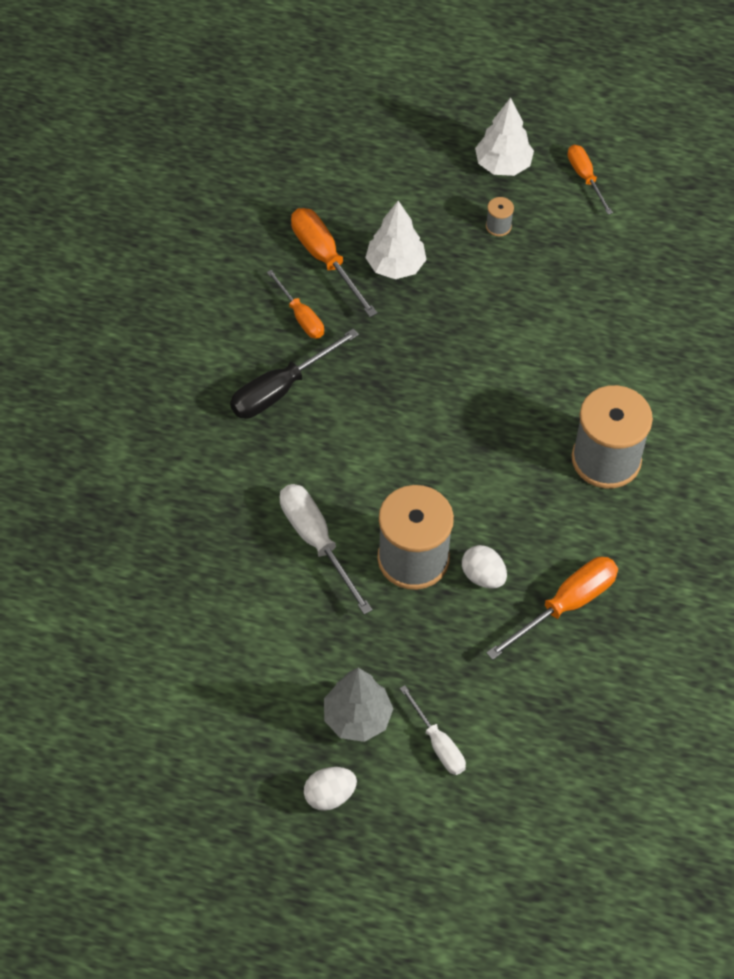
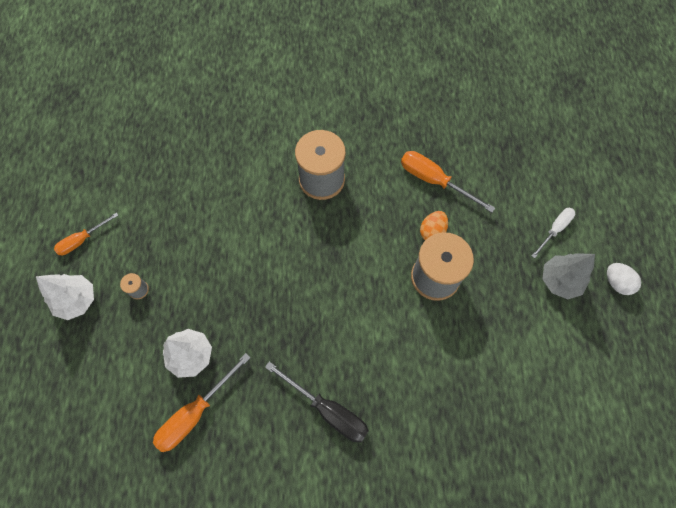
camera: 105 degrees left, 10 degrees up
orange screwdriver [267,270,324,339] -> none
white screwdriver [280,484,372,614] -> none
white egg [462,545,507,589] -> orange egg [420,211,448,240]

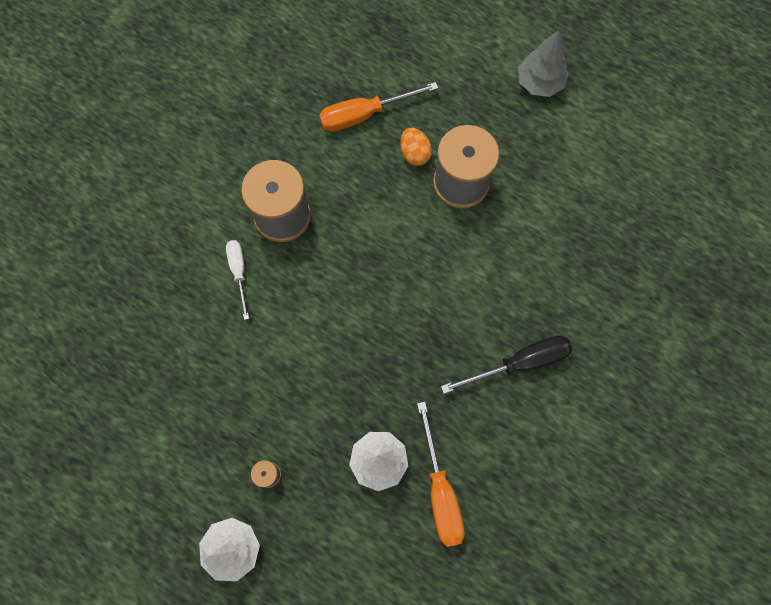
camera: 55 degrees left, 5 degrees up
orange screwdriver [54,213,119,255] -> none
white screwdriver [532,208,575,258] -> white screwdriver moved to [226,240,249,320]
white egg [607,263,641,295] -> none

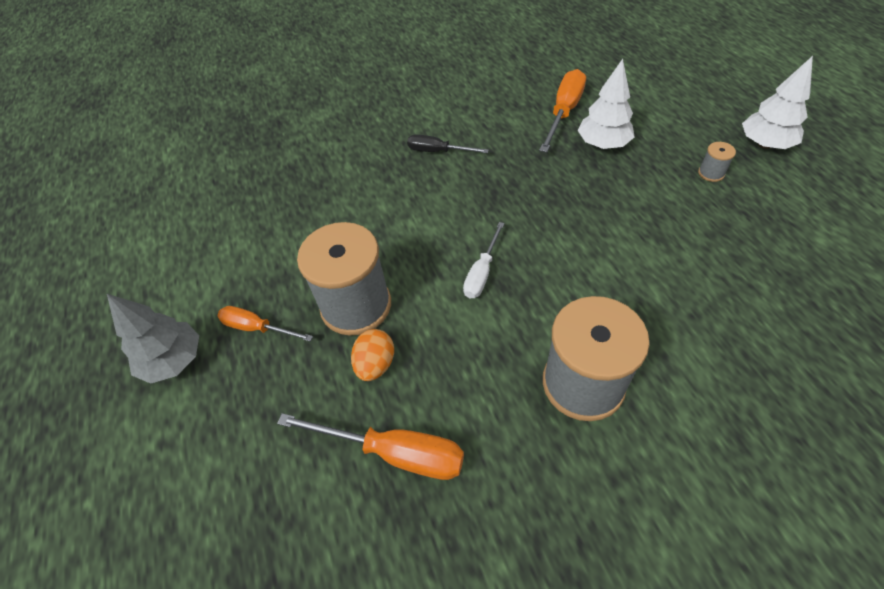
camera: 140 degrees left, 20 degrees down
white screwdriver [226,240,249,320] -> white screwdriver moved to [463,222,504,298]
black screwdriver [441,335,572,394] -> black screwdriver [407,134,489,153], size x0.63
none -> orange screwdriver [217,306,313,342]

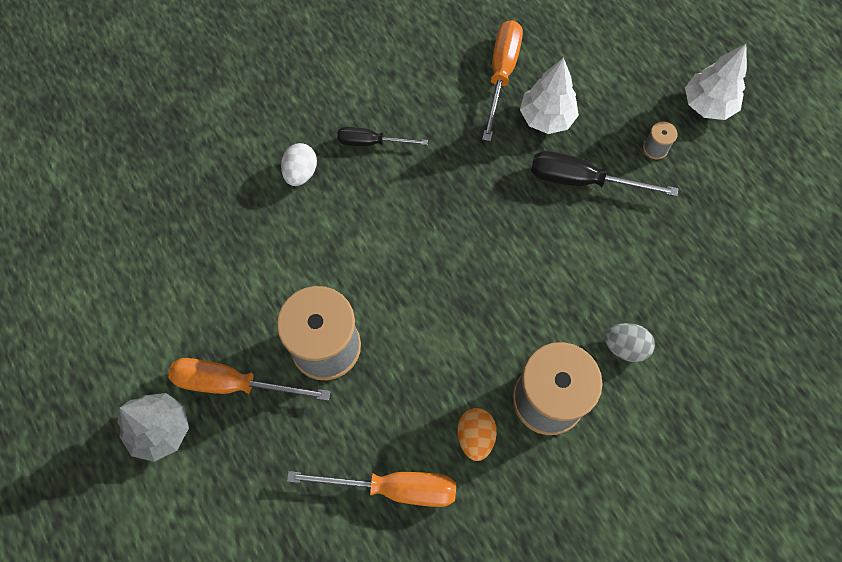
camera: 15 degrees left, 15 degrees up
orange screwdriver [217,306,313,342] -> orange screwdriver [169,358,331,401], size x1.58
orange egg [351,329,394,381] -> orange egg moved to [457,408,497,461]
white screwdriver [463,222,504,298] -> none
none -> white egg [281,143,317,186]
none -> black screwdriver [531,151,678,196]
none -> grey egg [604,323,655,362]

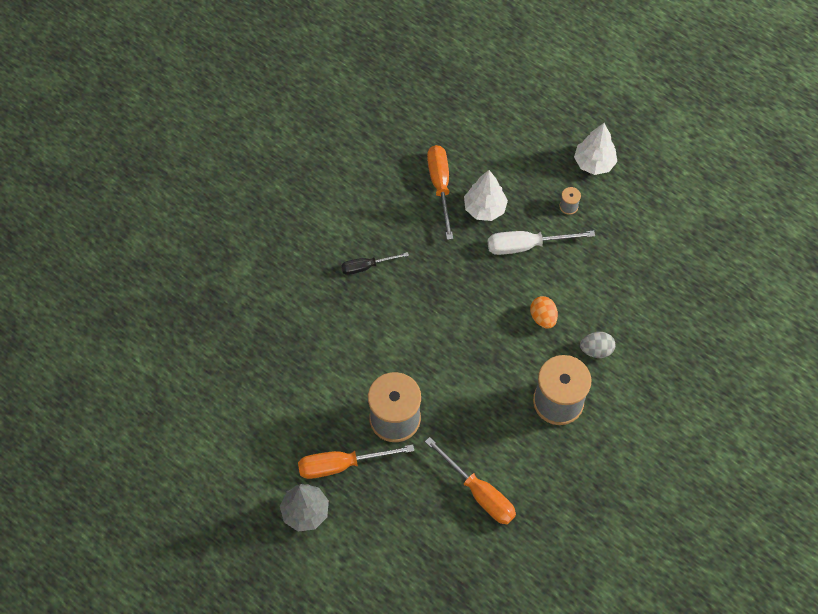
camera: 20 degrees left, 5 degrees down
white egg [281,143,317,186] -> none
orange screwdriver [287,471,456,507] -> orange screwdriver turned 60 degrees clockwise [425,437,516,524]
orange egg [457,408,497,461] -> orange egg moved to [530,296,558,329]
black screwdriver [531,151,678,196] -> white screwdriver [488,230,595,255]

